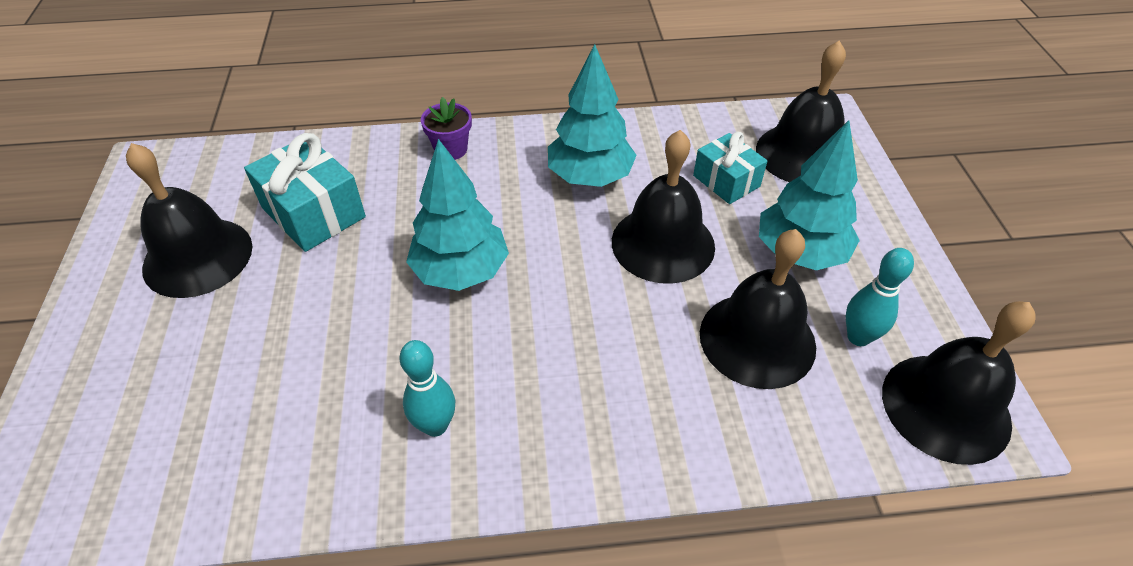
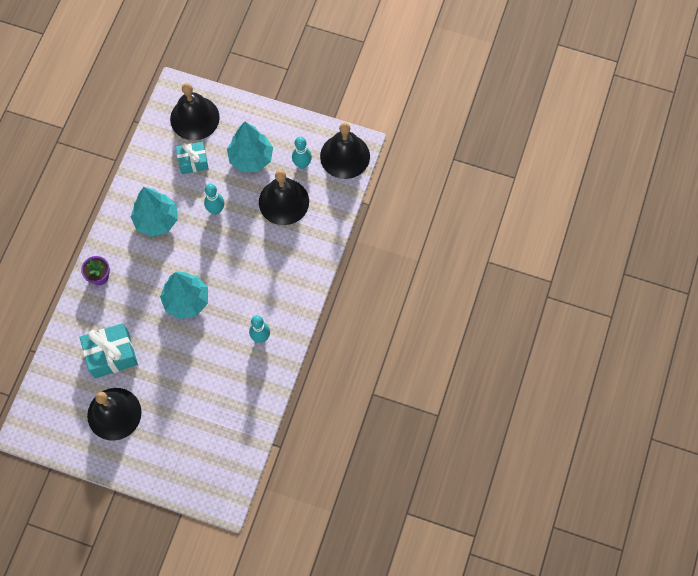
camera: 65 degrees left, 20 degrees up
black bell [612,130,715,284] -> turquoise bowling pin [204,184,224,215]

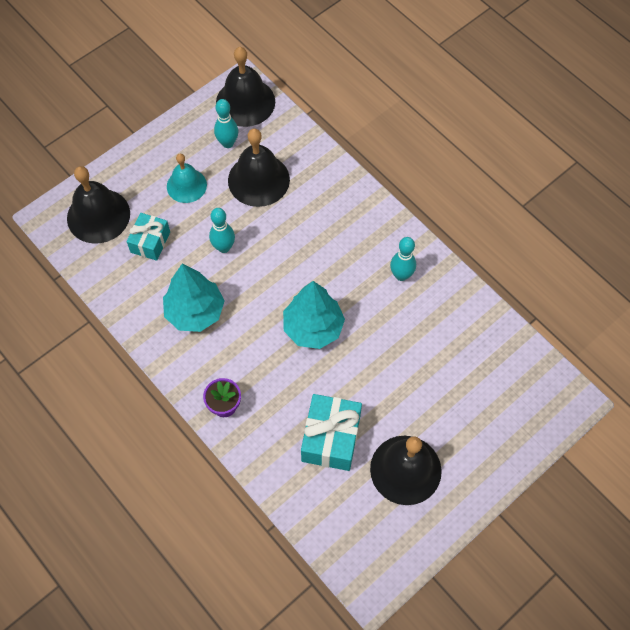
camera: 60 degrees left, 5 degrees down
turquoise tree [227,121,273,172] -> turquoise bell [167,154,207,203]

